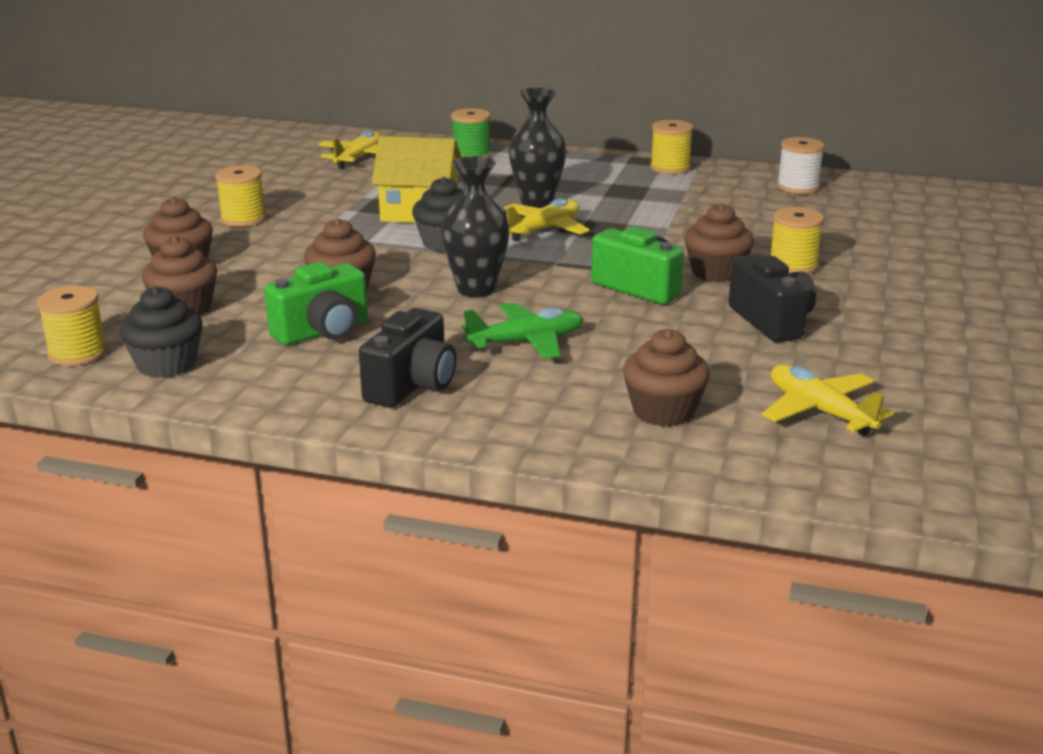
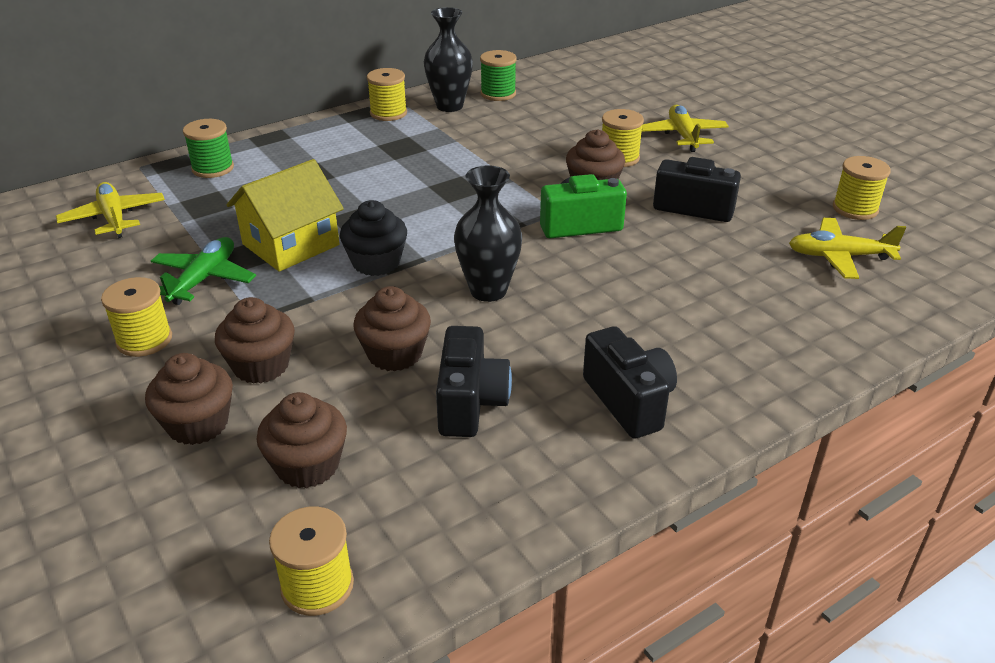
camera: 50 degrees left, 10 degrees up
black cupcake [119,286,202,378] -> none
green camera [264,262,368,345] -> black camera [436,326,512,437]
green plane [462,302,583,359] -> green plane moved to [151,237,256,305]
yellow plane [504,198,590,241] -> yellow plane moved to [642,105,729,152]
black vase [509,87,566,208] -> black vase moved to [424,7,473,112]
brown cupcake [623,329,710,427] -> brown cupcake moved to [215,297,295,384]
white spool [777,137,825,194] -> green spool [480,50,517,101]
none -> yellow spool [833,156,891,220]

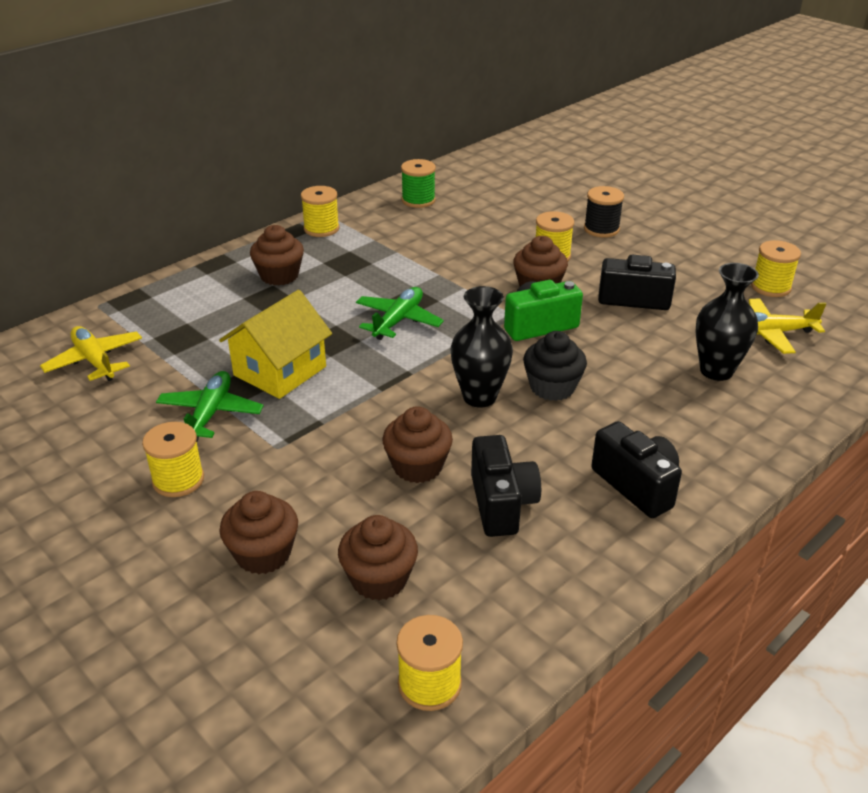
camera: 10 degrees left, 0 degrees up
green spool [183,119,234,178] -> none
brown cupcake [215,297,295,384] -> brown cupcake moved to [250,225,304,285]
black cupcake [340,200,407,276] -> black cupcake moved to [523,331,587,401]
black vase [424,7,473,112] -> black vase moved to [695,263,759,381]
yellow plane [642,105,729,152] -> black spool [584,186,624,237]
none -> green plane [356,287,444,340]

